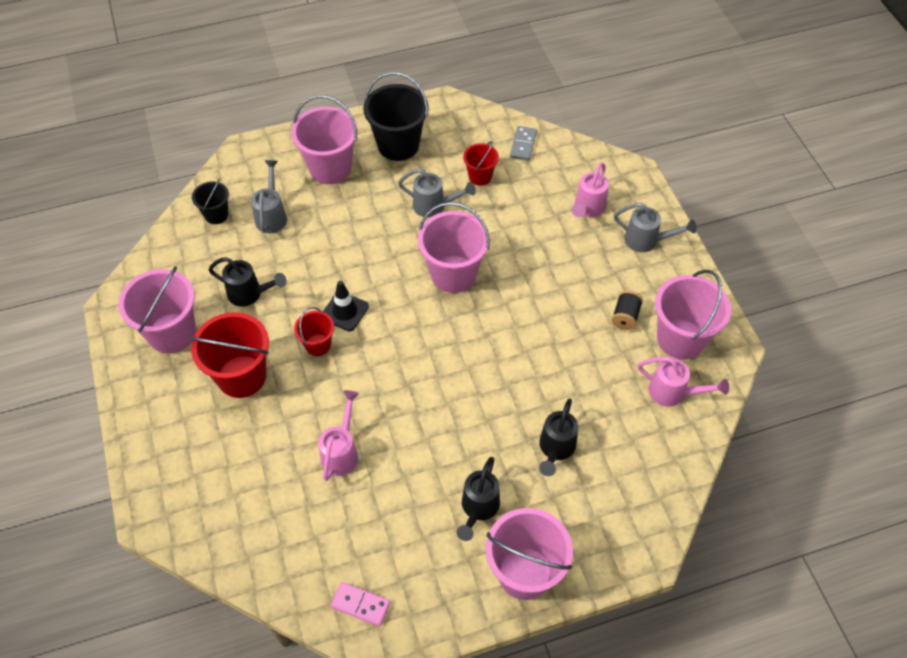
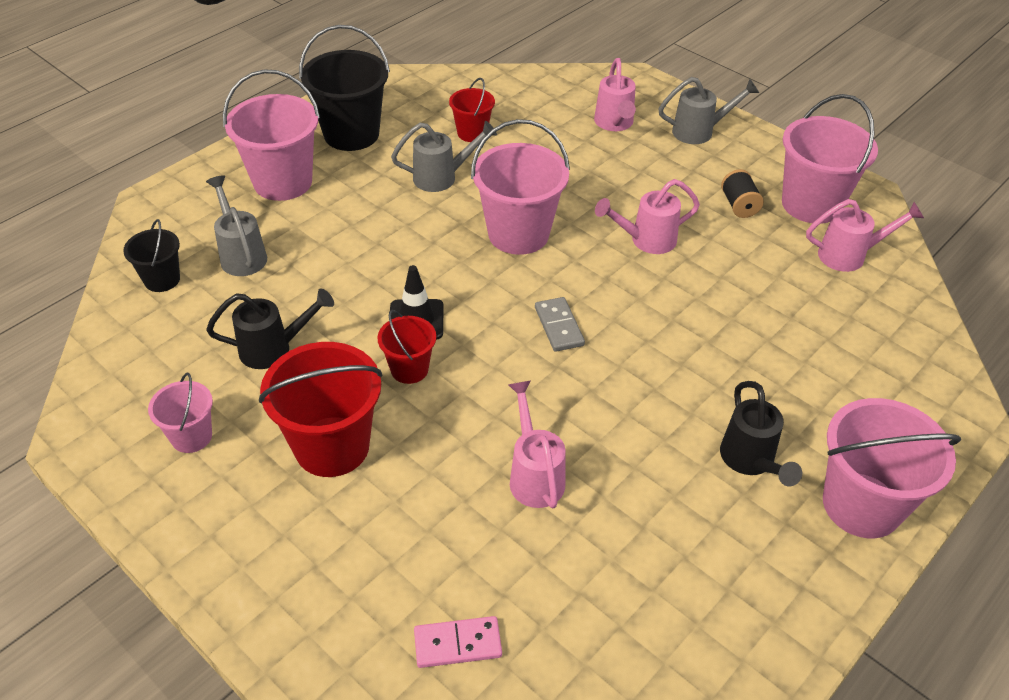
camera: 30 degrees left, 10 degrees down
pink bucket [119,266,196,353] -> pink bucket [148,373,213,453], size x0.54
pink domino [331,582,390,626] -> pink domino moved to [414,616,502,668]
grey domino [510,126,537,161] -> grey domino moved to [535,297,585,352]
black watering can [539,398,578,476] -> none
none -> pink watering can [595,179,700,254]

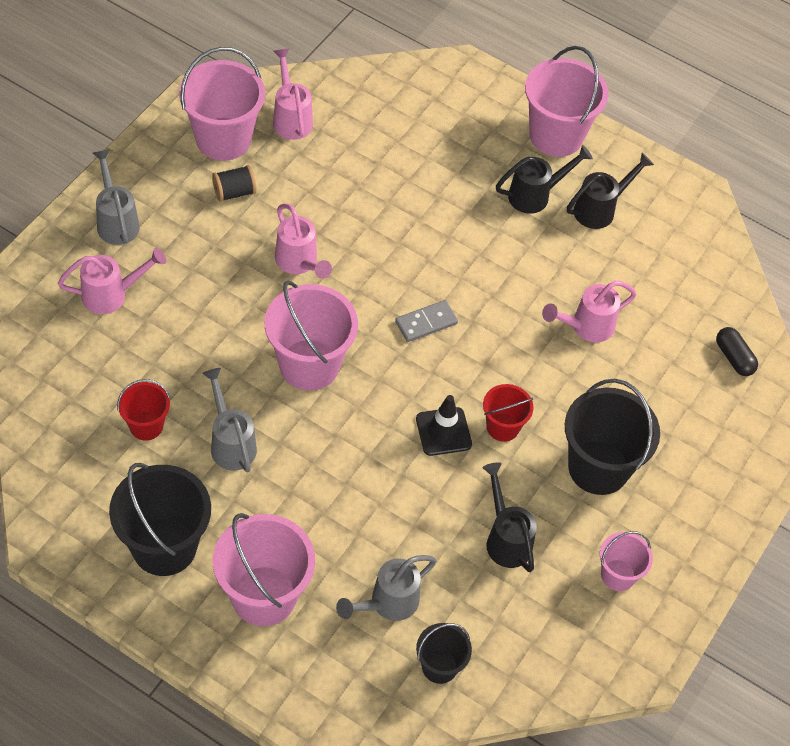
camera: 105 degrees left, 10 degrees up
red bucket [259,342,382,477] -> black bucket [565,379,660,495]
pink domino [414,616,502,668] -> black capsule [716,327,758,376]
none -> black watering can [567,153,654,229]

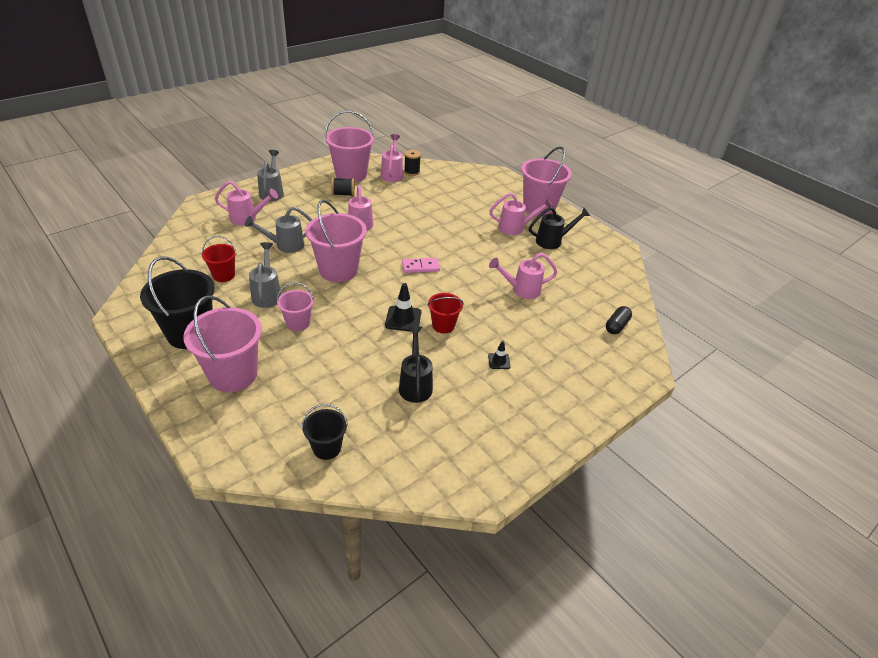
camera: 20 degrees right, 15 degrees down
grey watering can [336,555,437,621] -> grey watering can moved to [245,207,312,253]
grey domino [395,300,458,342] -> pink domino [402,258,440,273]
black watering can [496,145,593,214] -> pink watering can [489,193,553,235]
black bucket [565,379,660,495] -> black traffic cone [488,341,510,369]
pink bucket [600,531,653,591] -> pink bucket moved to [277,282,314,331]
black capsule [716,327,758,376] -> black capsule turned 45 degrees clockwise [606,306,632,334]
none -> black spool [404,150,421,176]

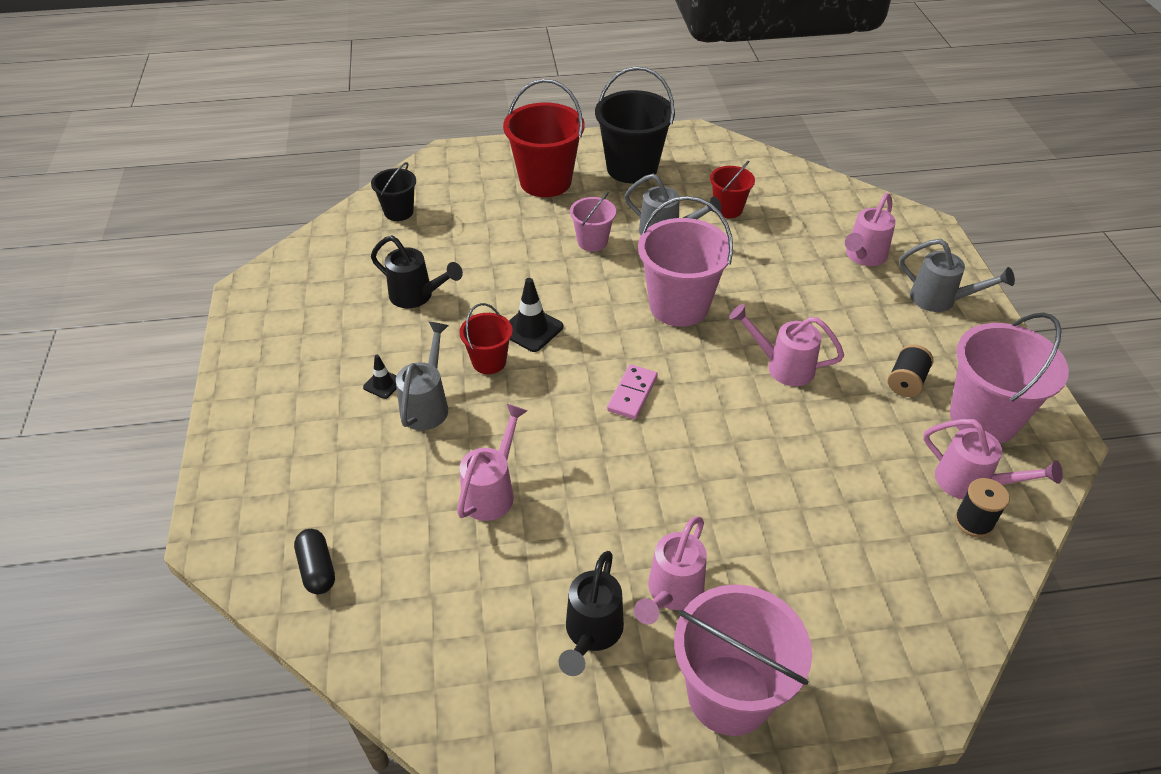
camera: 125 degrees right, 5 degrees up
pink bucket [183,295,262,392] -> red bucket [503,79,584,197]
grey watering can [245,207,312,253] -> grey watering can moved to [396,322,449,430]

